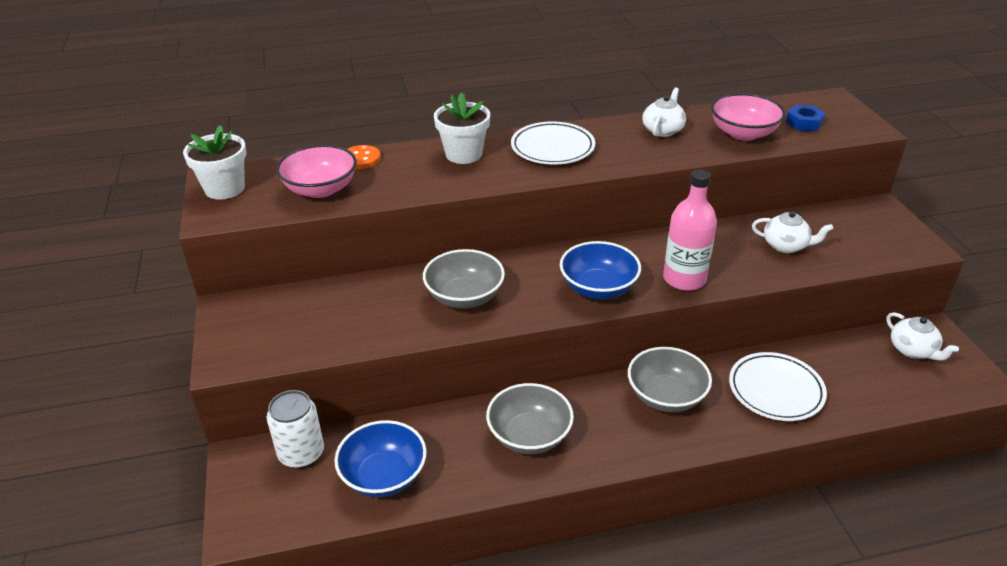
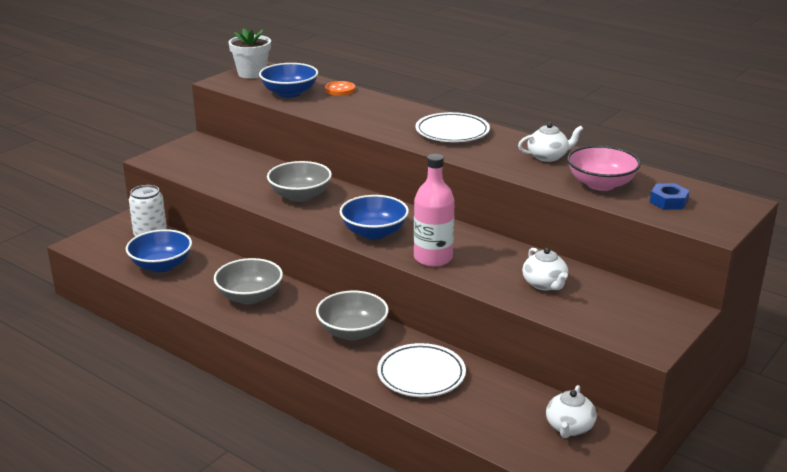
camera: 50 degrees right, 10 degrees down
pink bowl [276,145,357,198] -> blue bowl [259,63,318,98]
white flower pot [434,92,490,164] -> none

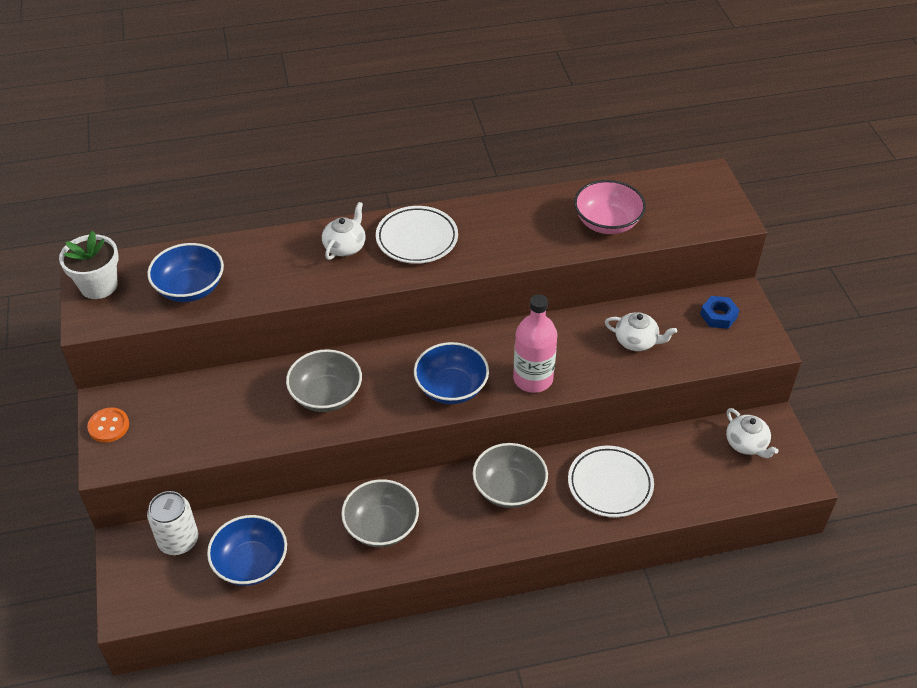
camera: 50 degrees left, 20 degrees up
orange button [325,81,355,96] -> orange button moved to [87,407,129,443]
white teapot [518,122,583,162] -> white teapot moved to [322,202,366,260]
blue nut [650,183,690,210] -> blue nut moved to [700,296,739,329]

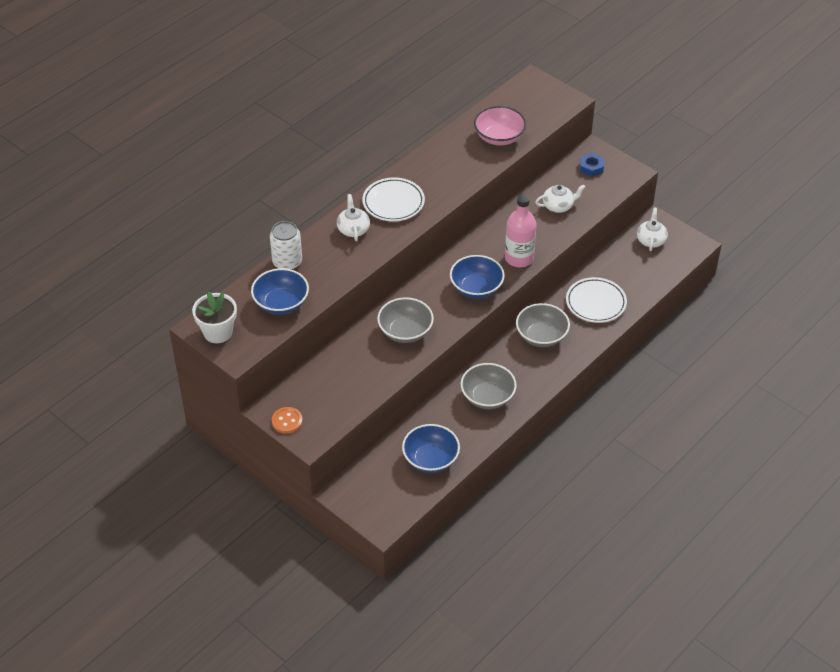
camera: 35 degrees left, 0 degrees up
white can [147,491,198,555] -> white can moved to [270,221,302,270]
white teapot [726,408,779,458] -> white teapot turned 105 degrees counterclockwise [637,208,668,251]

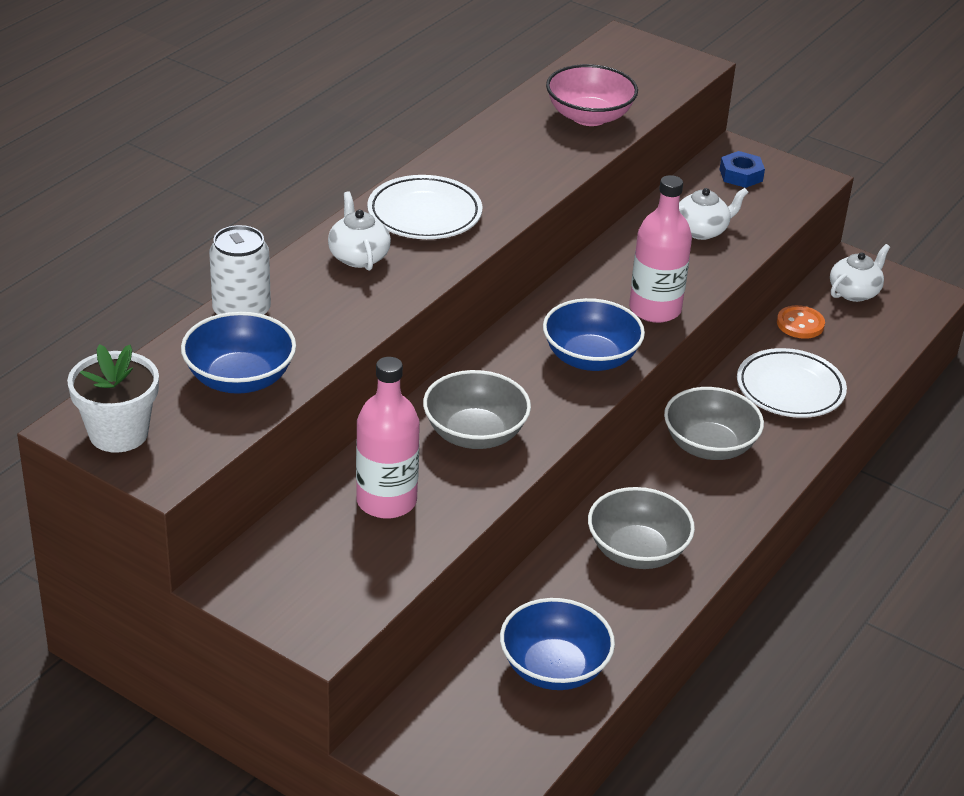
camera: 10 degrees left, 10 degrees down
orange button [272,407,303,434] -> orange button moved to [777,305,825,339]
white teapot [637,208,668,251] -> white teapot turned 45 degrees clockwise [830,244,890,302]
none -> pink bottle [356,357,420,519]

